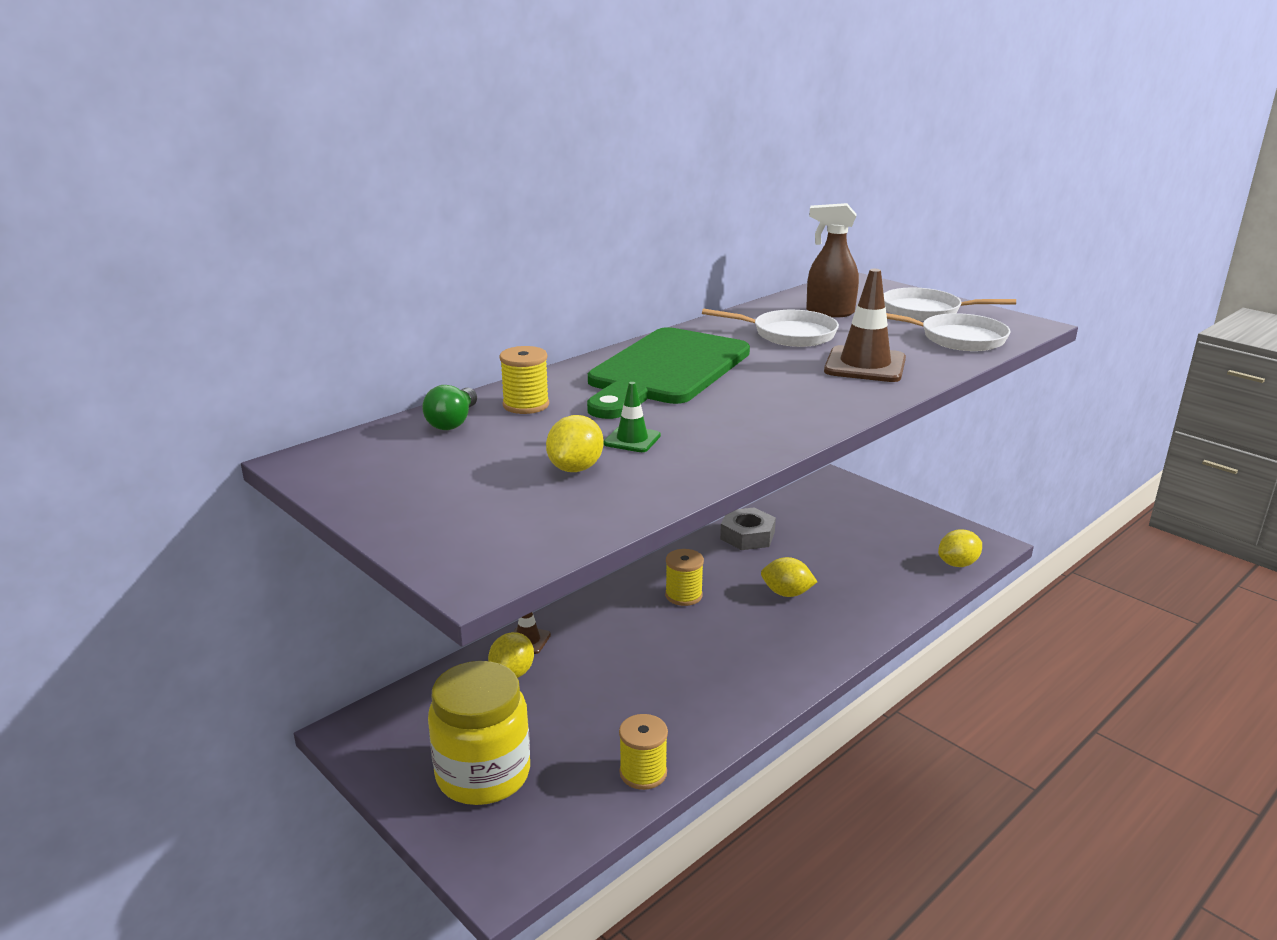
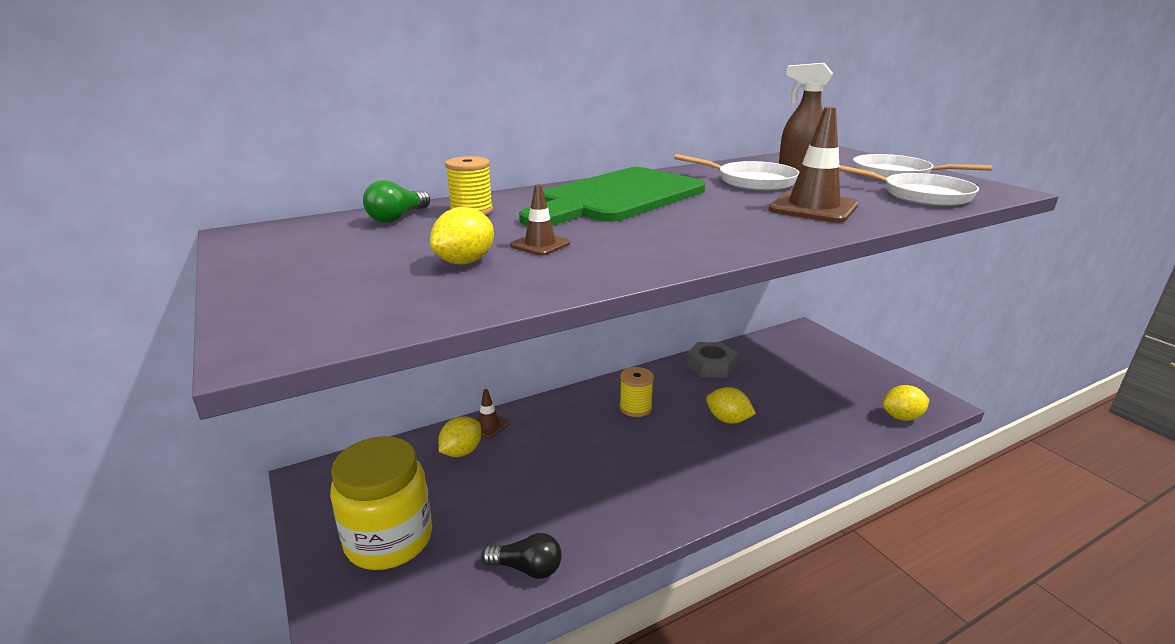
camera: 15 degrees right, 0 degrees up
green traffic cone [603,382,661,452] -> brown traffic cone [510,184,570,256]
yellow spool [619,714,668,790] -> black light bulb [482,533,562,579]

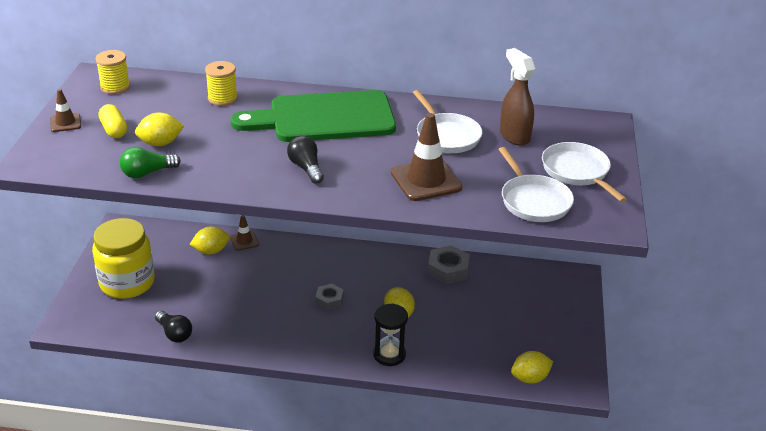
camera: 35 degrees right, 10 degrees up
green light bulb [363,180,430,223] -> green light bulb moved to [120,147,181,178]
brown traffic cone [510,184,570,256] -> brown traffic cone moved to [50,89,81,132]
yellow spool [619,367,654,417] -> yellow spool moved to [95,50,130,94]
yellow lemon [882,385,929,421] -> yellow lemon turned 45 degrees counterclockwise [511,351,553,384]
none -> yellow capsule [98,104,127,138]
none -> black light bulb [287,136,324,184]
none -> grey nut [316,284,344,310]
none -> black hourglass [373,303,408,366]

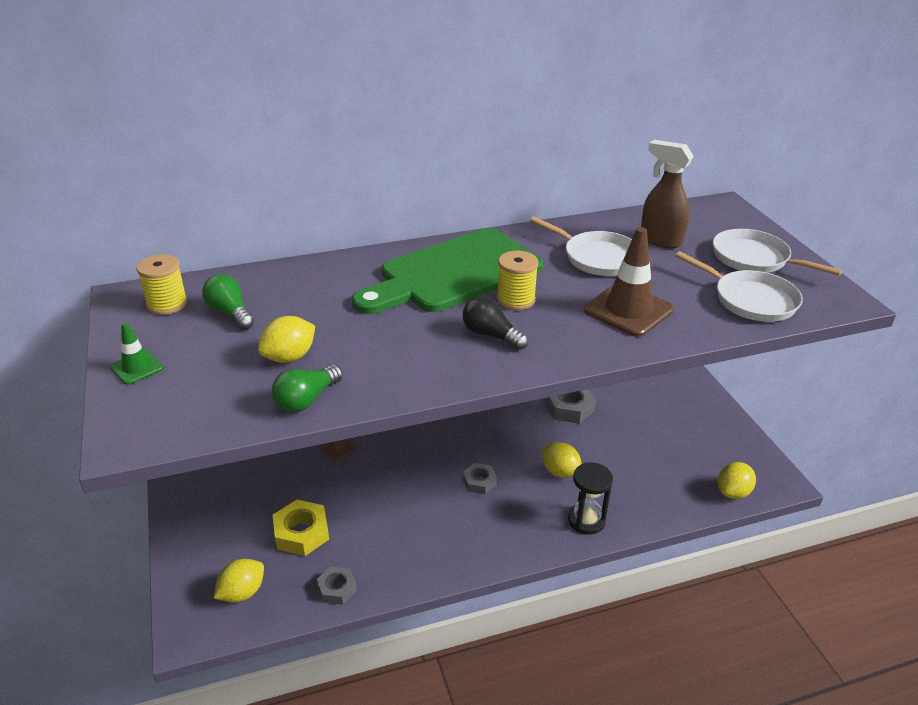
camera: 25 degrees left, 0 degrees up
brown traffic cone [50,89,81,132] -> green traffic cone [110,322,164,385]
yellow jar [92,218,155,299] -> none
yellow capsule [98,104,127,138] -> none
black light bulb [155,310,192,343] -> grey nut [317,567,357,605]
yellow lemon [189,226,230,254] -> yellow lemon moved to [213,559,264,603]
yellow spool [205,61,238,106] -> yellow spool moved to [497,251,539,310]
none -> green light bulb [202,274,254,330]
none -> yellow nut [273,500,329,556]

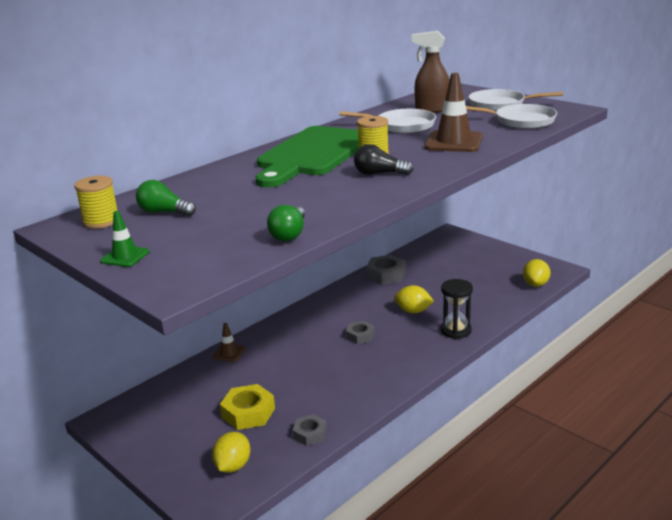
camera: 25 degrees left, 10 degrees down
yellow lemon [258,316,315,363] -> none

